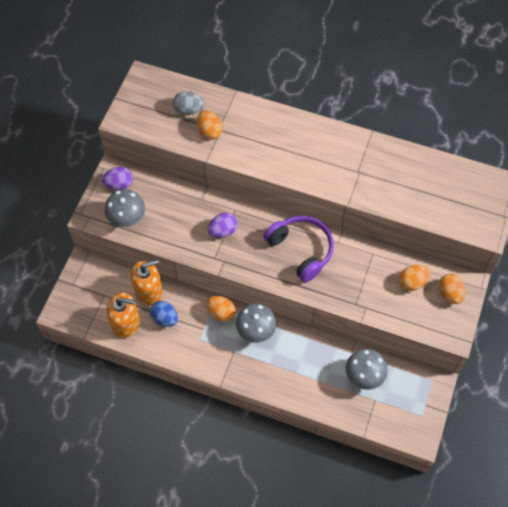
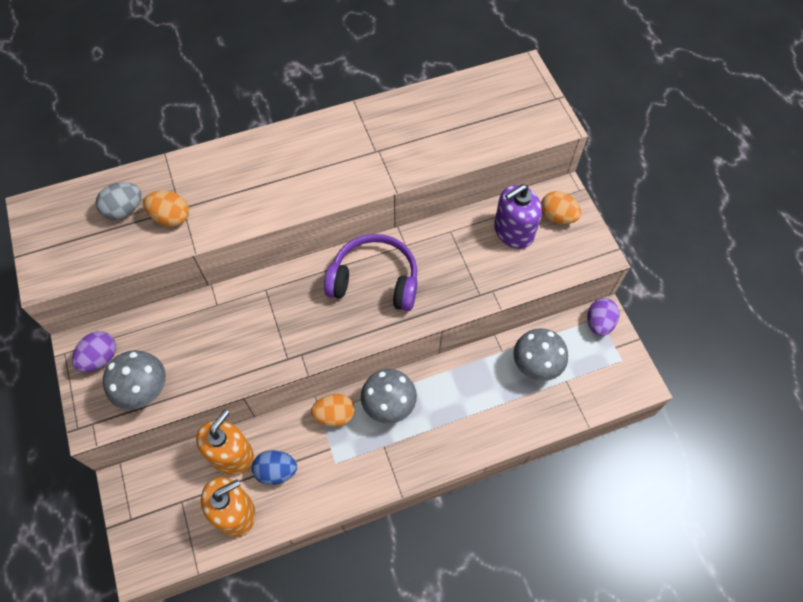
camera: 40 degrees left, 0 degrees up
purple egg [208,213,238,238] -> purple egg moved to [587,298,619,336]
orange egg [399,265,430,291] -> purple soap dispenser [494,184,542,249]

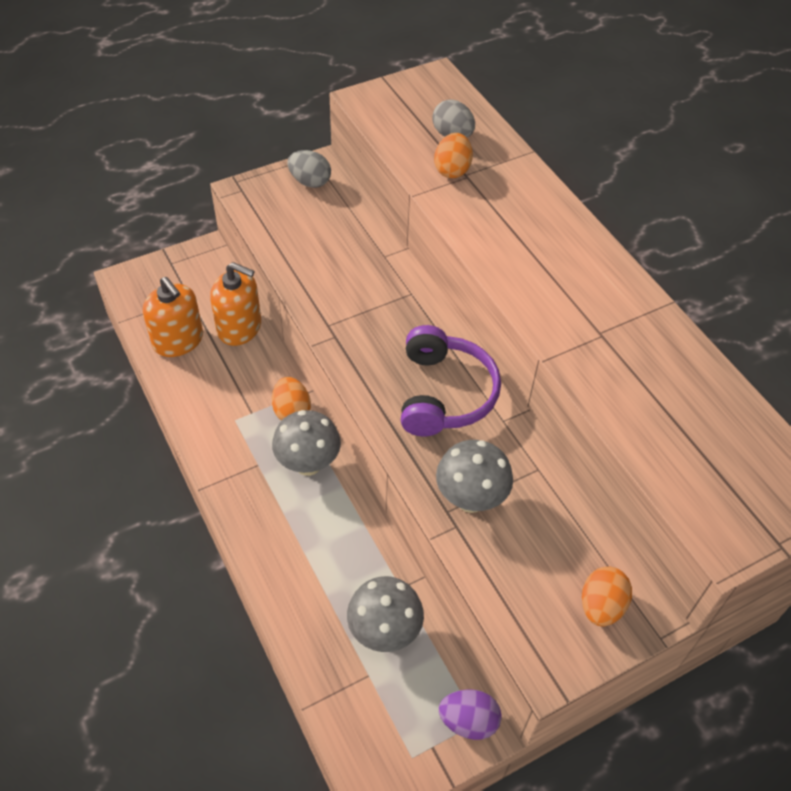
camera: 80 degrees right, 10 degrees down
purple egg [72,331,116,372] -> grey egg [288,150,331,188]
grey mushroom [103,350,166,410] -> grey mushroom moved to [436,440,513,513]
blue egg [252,450,297,485] -> none
purple soap dispenser [494,184,542,249] -> none

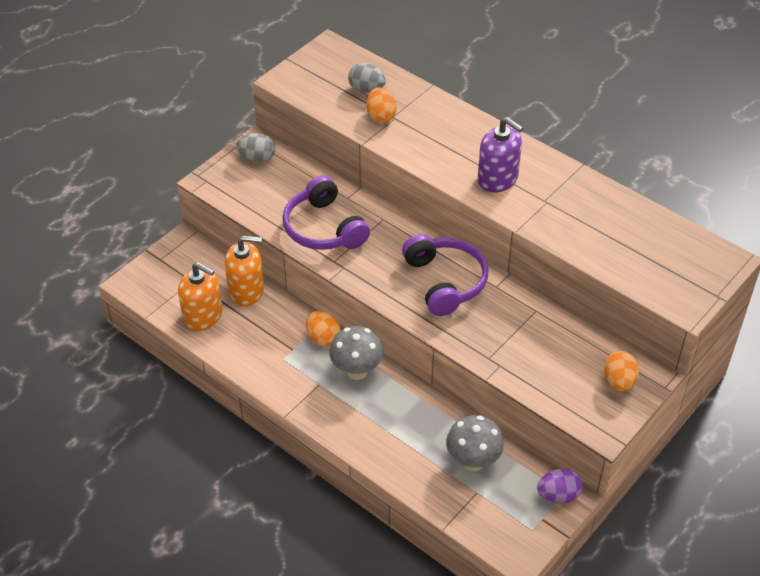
camera: 20 degrees left, 5 degrees down
grey mushroom [436,440,513,513] -> none
none -> purple headphones [282,176,370,250]
none -> purple soap dispenser [478,117,523,192]

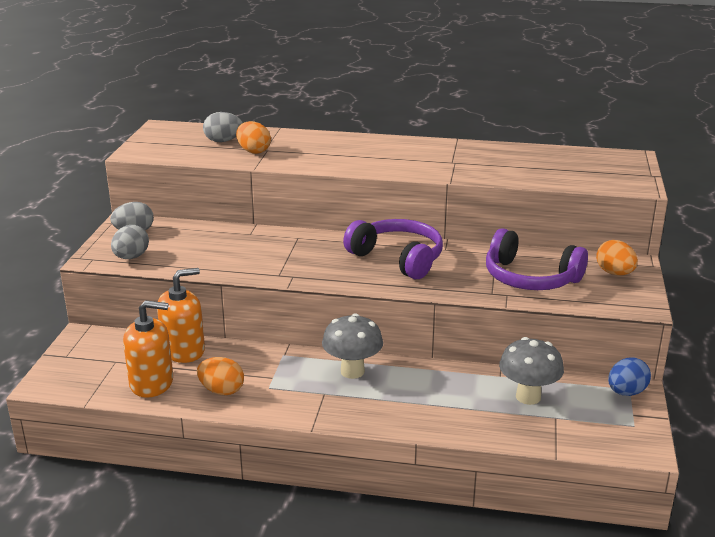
camera: 30 degrees left, 20 degrees down
purple headphones [282,176,370,250] -> purple headphones moved to [486,228,588,290]
orange egg [306,311,341,347] -> orange egg moved to [197,357,244,395]
purple soap dispenser [478,117,523,192] -> none
purple egg [537,468,583,503] -> blue egg [608,357,651,396]
none -> grey egg [111,225,149,259]

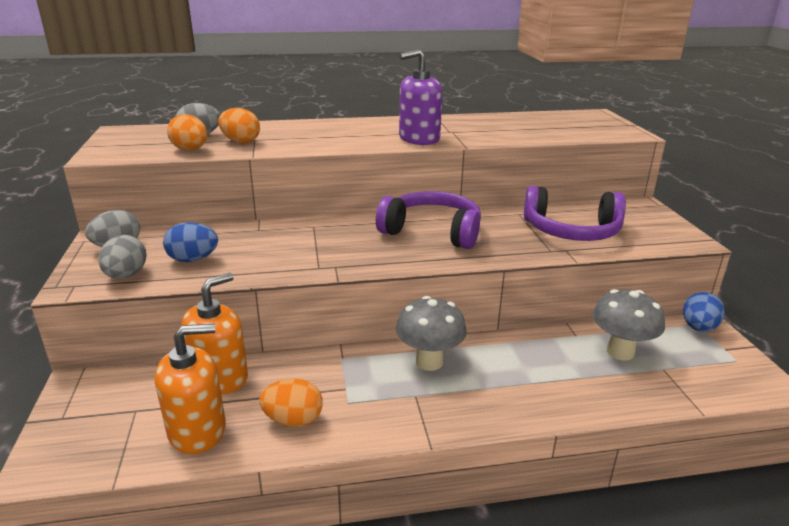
camera: 20 degrees left, 0 degrees up
orange egg [596,240,638,275] -> orange egg moved to [167,114,208,150]
none -> blue egg [163,222,218,262]
none -> purple soap dispenser [399,49,442,145]

